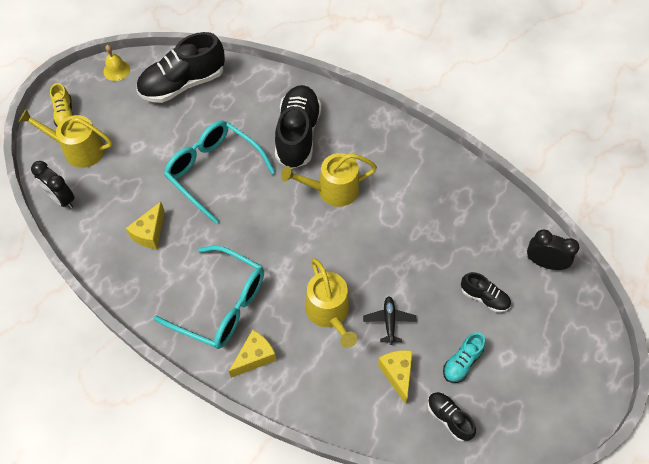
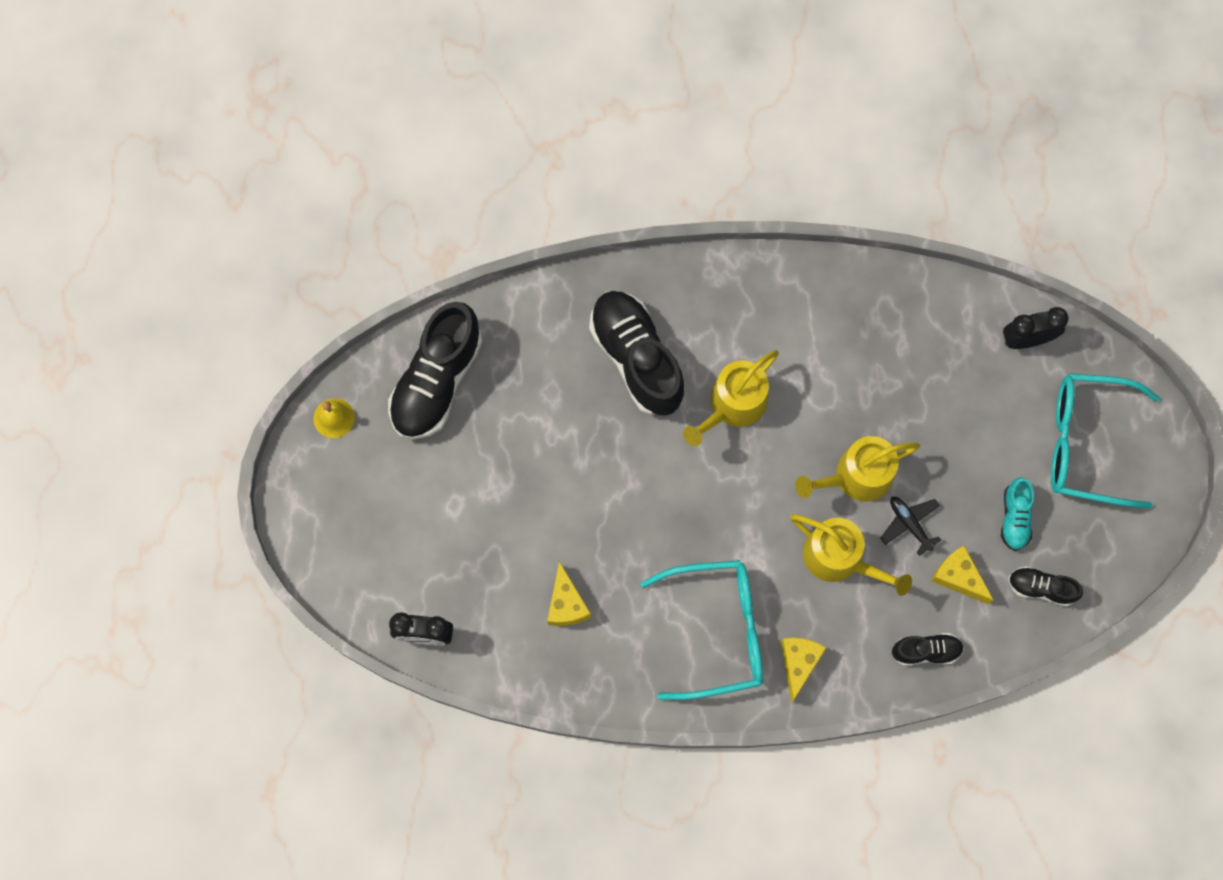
camera: 35 degrees left, 15 degrees up
yellow watering can [18,109,113,168] -> yellow watering can moved to [795,436,920,502]
yellow shoe [50,83,73,126] -> none
turquoise glasses [164,121,275,224] -> turquoise glasses moved to [1051,373,1160,509]
black shoe [461,272,511,312] -> black shoe moved to [892,633,964,665]

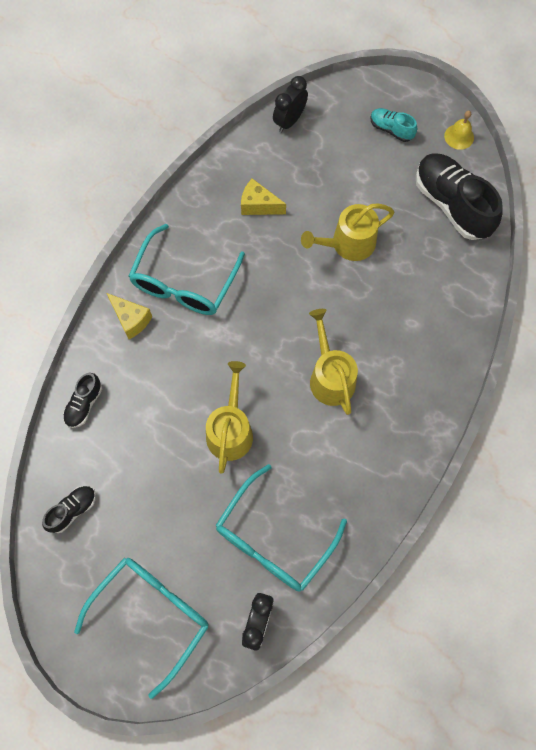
camera: 120 degrees right, 5 degrees down
black shoe [589,291,685,416] -> none
yellow watering can [791,514,912,596] -> yellow watering can moved to [301,203,394,261]
black plane [880,497,941,556] -> none
yellow cheese [931,546,993,604] -> none
turquoise shoe [1001,477,1034,551] -> turquoise shoe moved to [370,108,417,142]
none -> turquoise glasses [215,464,347,592]

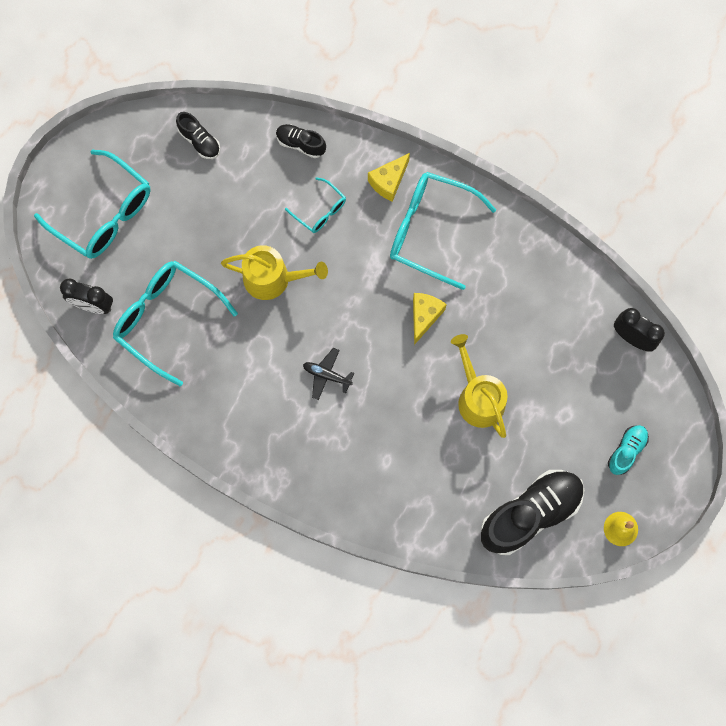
camera: 90 degrees right, 5 degrees up
yellow cheese [241,178,286,215] -> yellow cheese moved to [413,293,447,345]
yellow watering can [309,309,358,415] -> black plane [303,348,354,400]
none -> turquoise glasses [285,177,346,233]

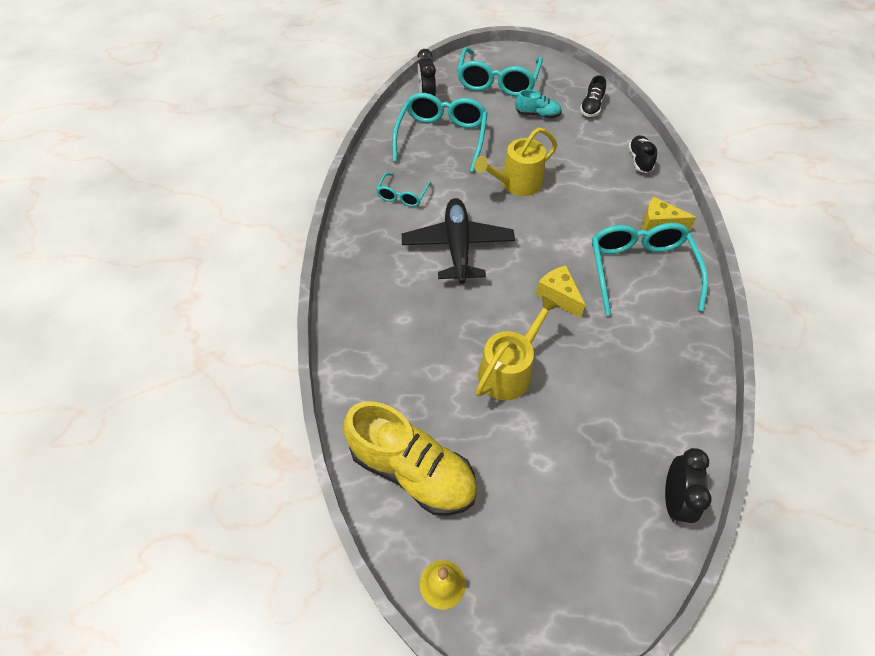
camera: 65 degrees right, 20 degrees down
yellow watering can [221,245,328,300] -> yellow watering can turned 75 degrees clockwise [474,127,557,196]
turquoise glasses [285,177,346,233] -> turquoise glasses moved to [376,173,431,207]
black plane [303,348,354,400] -> black plane [402,198,515,284], size x2.08
yellow cheese [413,293,447,345] -> yellow cheese turned 120 degrees counterclockwise [536,265,585,318]
black shoe [481,470,584,555] -> yellow shoe [344,401,477,516]
turquoise shoe [608,425,649,475] -> turquoise shoe moved to [515,90,562,118]

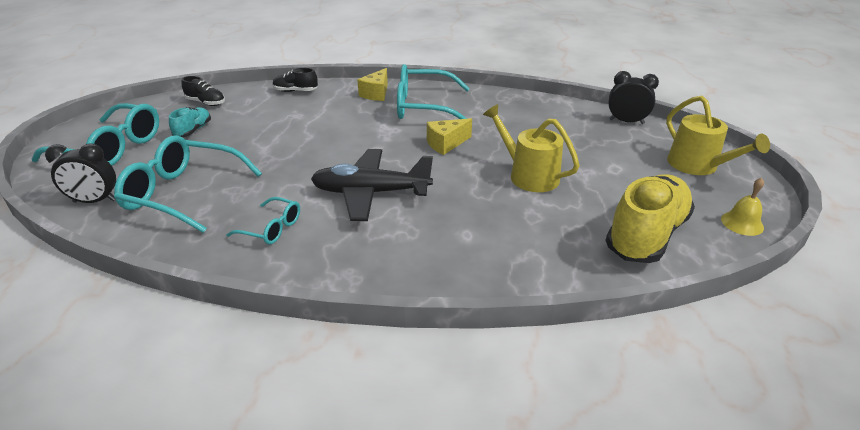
camera: 85 degrees left, 20 degrees down
yellow watering can [474,127,557,196] -> yellow watering can moved to [666,96,770,175]

